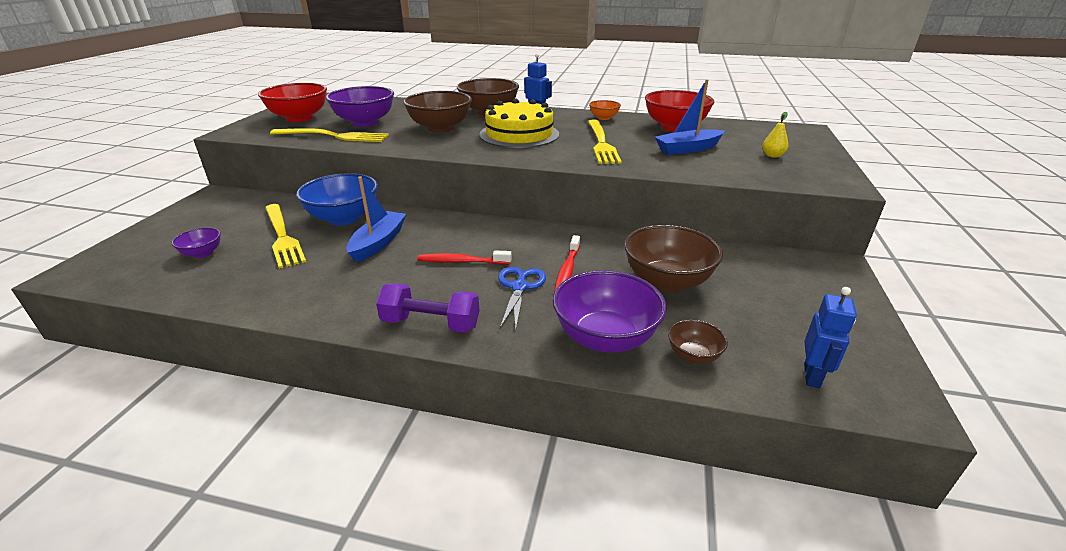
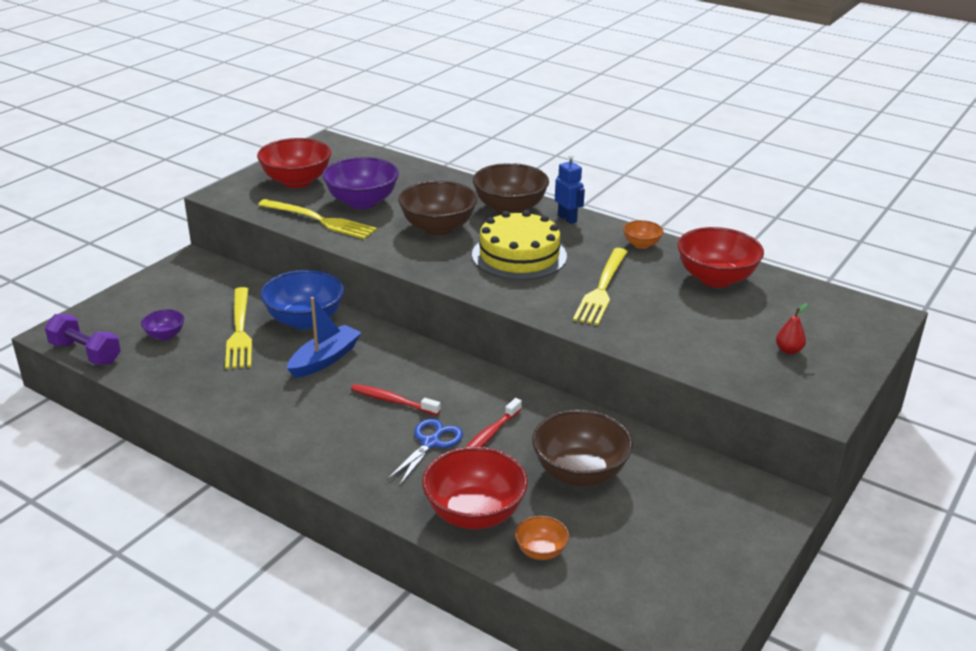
camera: 20 degrees right, 0 degrees up
purple dumbbell [376,283,479,333] -> purple dumbbell moved to [45,314,121,365]
purple bowl [553,270,667,353] -> red bowl [422,446,528,529]
blue boat [655,79,725,155] -> none
brown bowl [668,320,728,364] -> orange bowl [515,516,569,560]
yellow pear [762,112,788,158] -> red pear [776,303,808,354]
blue robot [804,287,857,388] -> none

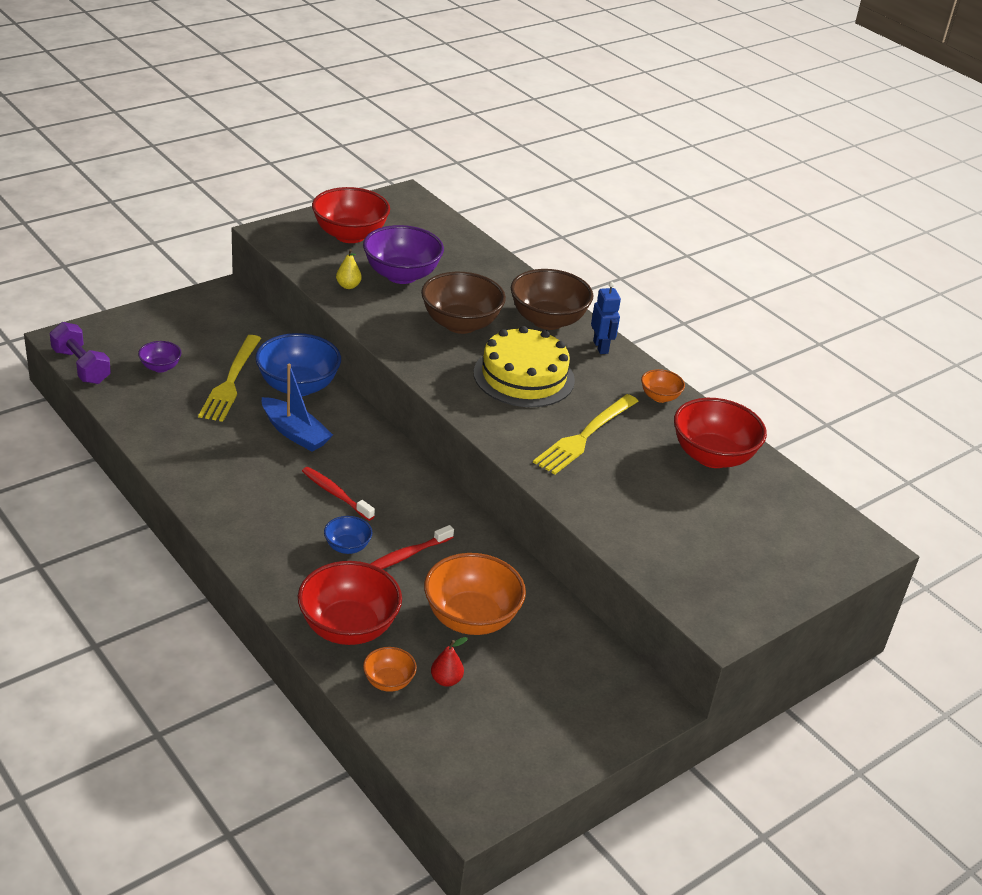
camera: 15 degrees right, 5 degrees up
yellow fork [258,199,377,239] -> yellow pear [336,249,362,289]
blue boat [287,297,361,378] -> blue boat turned 75 degrees clockwise [262,364,333,452]
blue scissors [386,419,463,486] -> blue bowl [324,516,373,554]
brown bowl [532,410,633,486] -> orange bowl [424,553,526,635]
red pear [776,303,808,354] -> red pear moved to [431,637,468,687]

